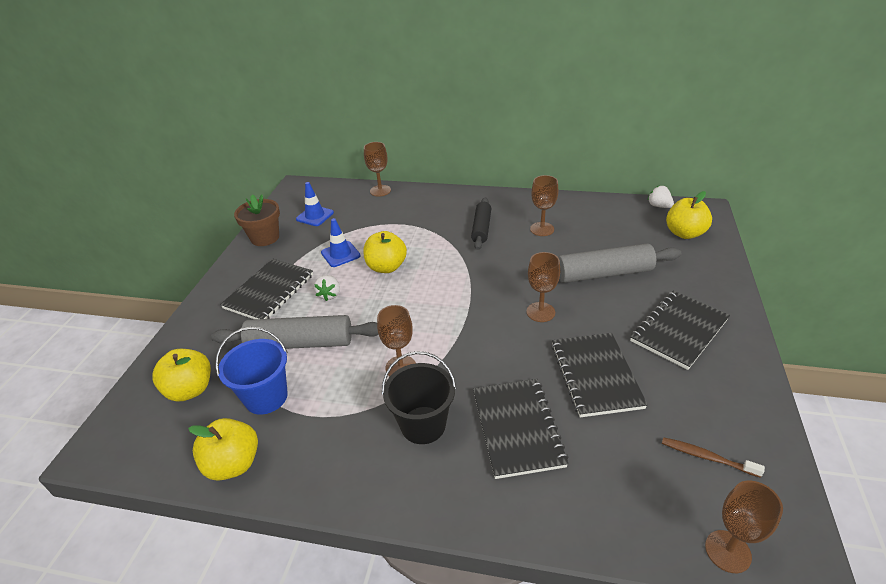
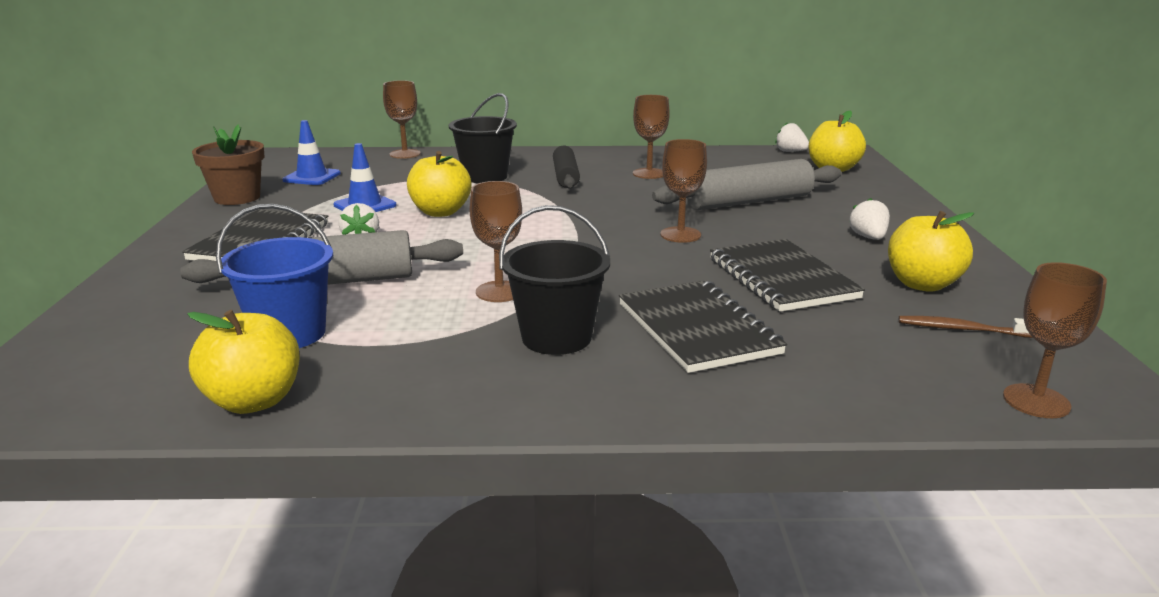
camera: 15 degrees left, 15 degrees down
yellow apple [152,349,211,402] -> yellow apple moved to [888,211,974,292]
black notebook [630,291,730,370] -> white strawberry [849,198,890,240]
none -> black bucket [449,93,517,183]

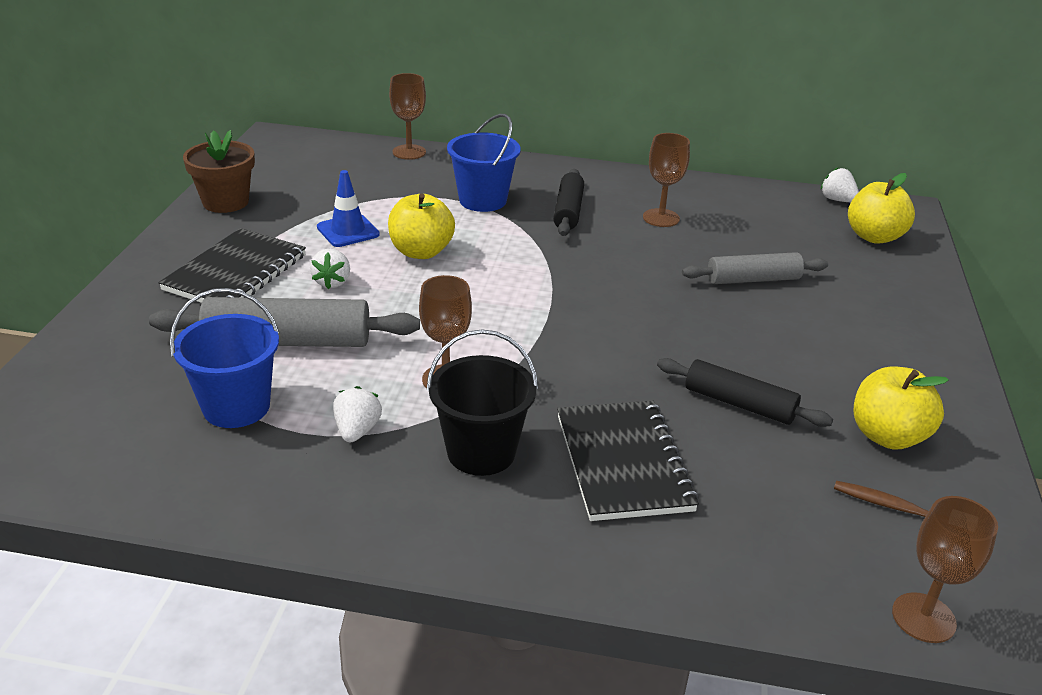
camera: 10 degrees right, 10 degrees up
yellow apple [188,310,300,414] -> none
blue traffic cone [282,120,341,185] -> none
black bucket [449,93,517,183] -> blue bucket [447,114,521,212]
grey rolling pin [652,159,841,210] -> grey rolling pin [682,252,828,284], size x0.65
brown goblet [660,139,707,243] -> none
black notebook [710,239,865,312] -> black rolling pin [657,358,833,427]
white strawberry [849,198,890,240] -> white strawberry moved to [333,386,382,443]

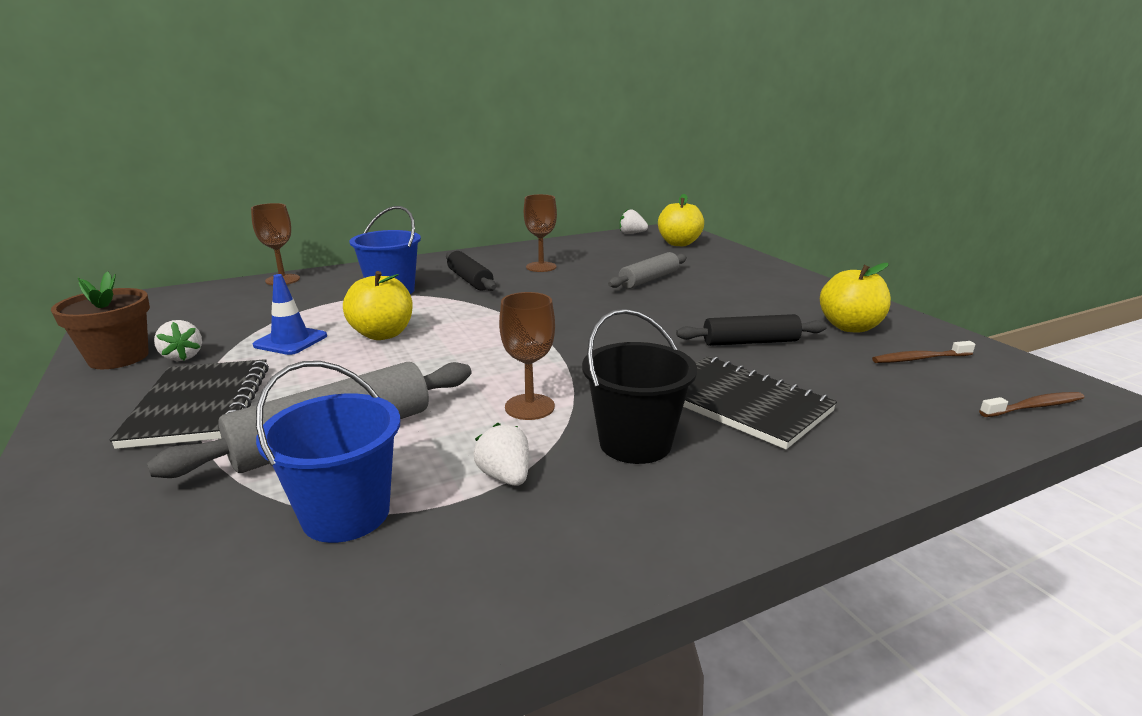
camera: 35 degrees left, 10 degrees down
white strawberry [310,249,350,289] -> white strawberry moved to [154,320,202,361]
brown goblet [892,496,998,643] -> brown toothbrush [979,392,1084,417]

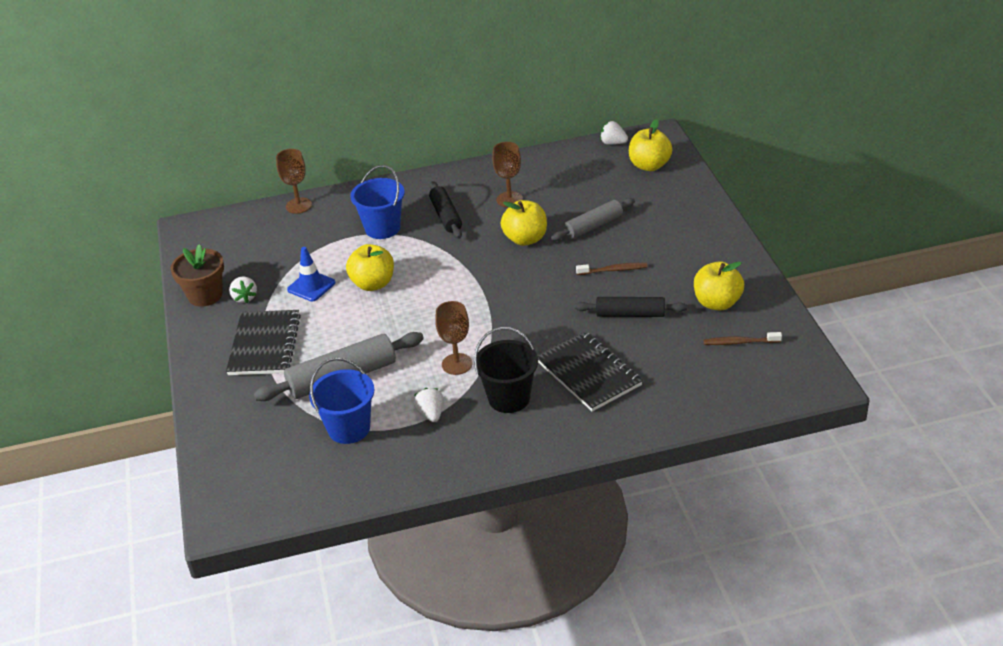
camera: 15 degrees right, 15 degrees up
brown toothbrush [979,392,1084,417] -> brown toothbrush moved to [576,263,647,275]
none -> yellow apple [501,200,547,246]

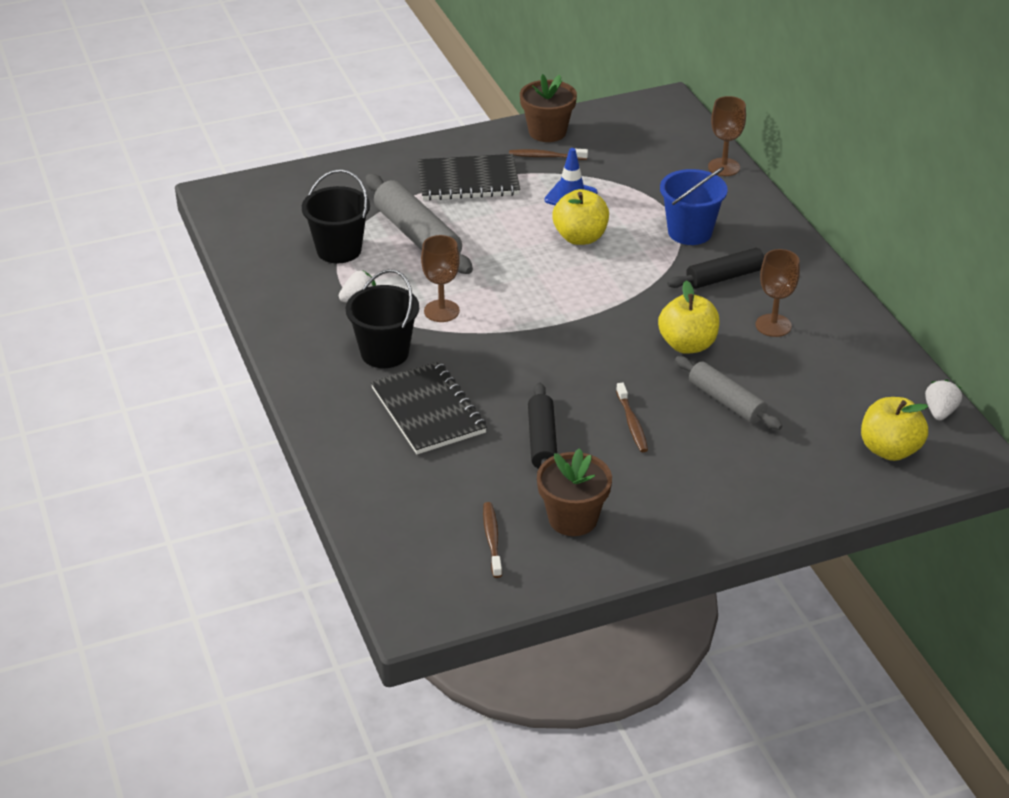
camera: 80 degrees right, 0 degrees up
white strawberry [229,276,257,303] -> brown toothbrush [509,149,588,160]
blue bucket [309,358,375,444] -> black bucket [302,169,370,263]
black notebook [537,331,643,412] -> black notebook turned 75 degrees counterclockwise [371,361,487,454]
yellow apple [694,261,744,310] -> brown flower pot [537,448,612,536]

